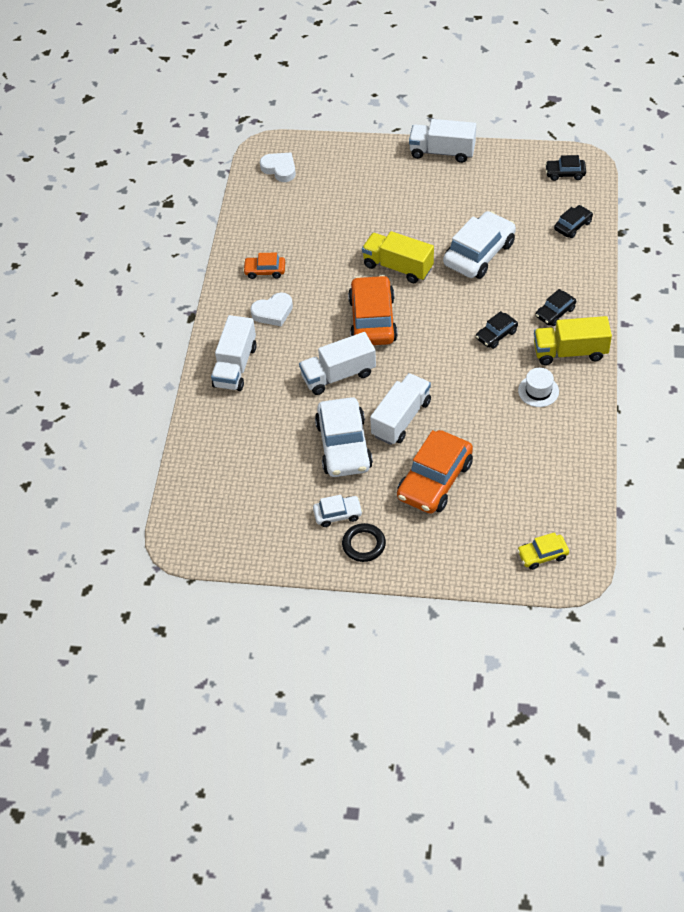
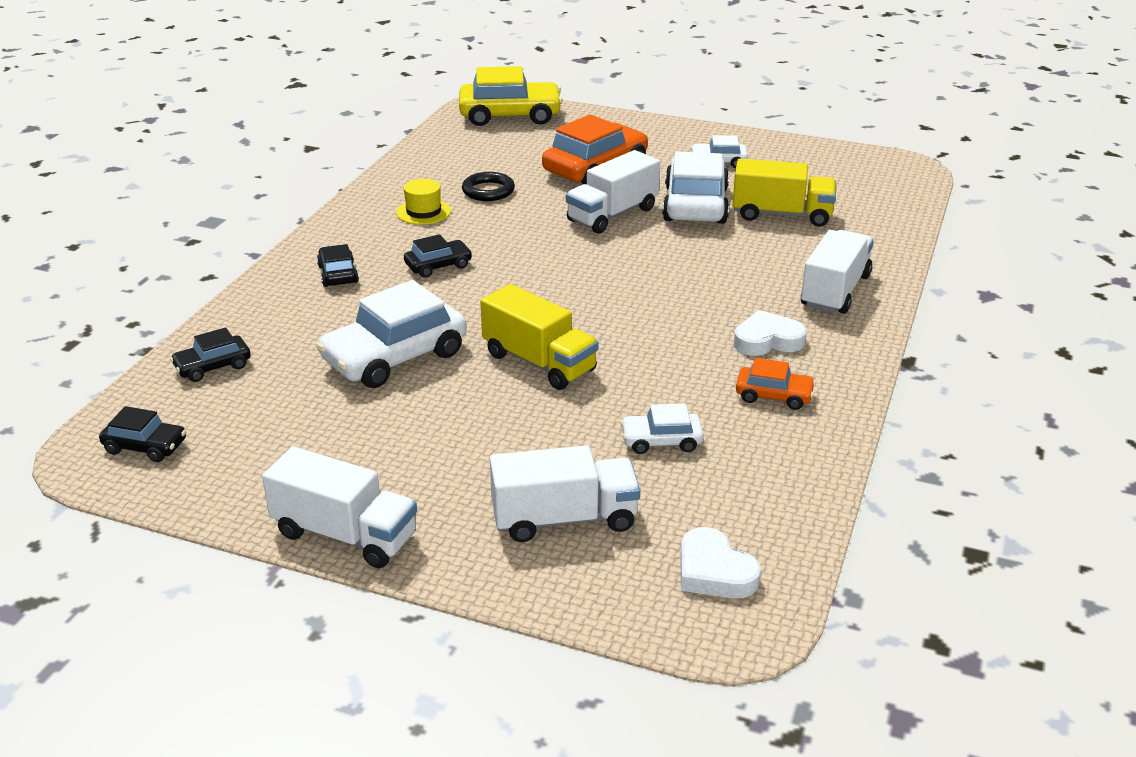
camera: 170 degrees left, 20 degrees down
white truck [299,332,376,395] -> white truck moved to [490,445,640,542]
black ring [342,523,386,562] -> black ring moved to [462,172,515,201]
orange car [348,275,398,345] -> none
yellow car [517,532,569,570] -> yellow car [459,66,563,126], size x1.96
white hat [518,368,559,407] -> yellow hat [396,179,451,225]
yellow truck [534,316,612,365] -> yellow truck moved to [732,158,836,227]
black car [536,289,576,326] -> black car turned 75 degrees counterclockwise [317,244,359,287]
none -> white car [620,403,704,454]

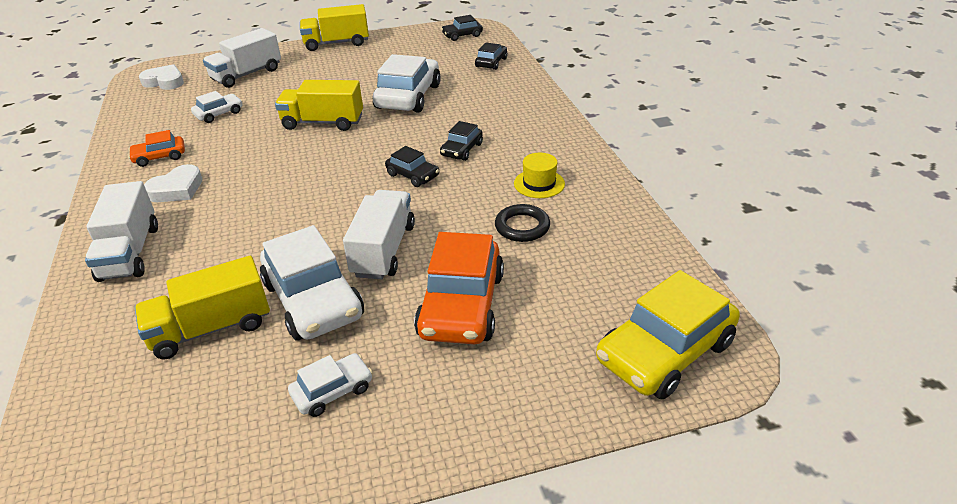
camera: 145 degrees right, 5 degrees up
white truck [262,446,417,568] -> yellow truck [300,4,369,51]
black car [317,244,359,287] -> black car moved to [385,146,439,187]

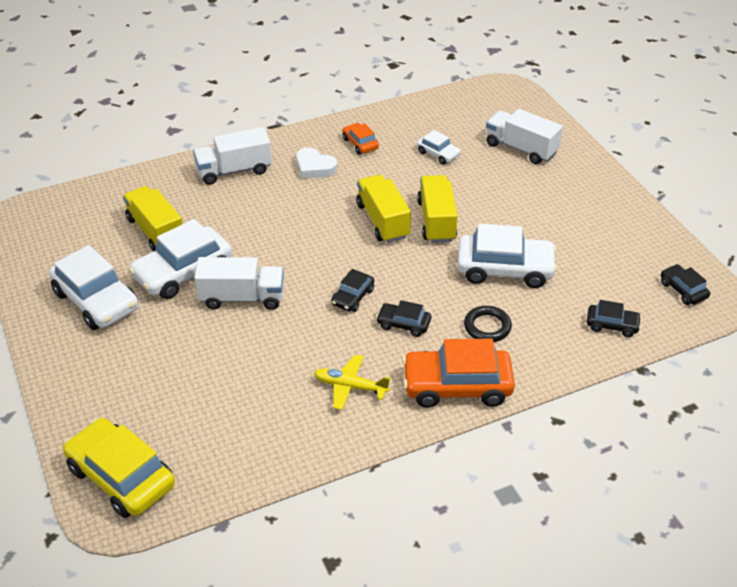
camera: 80 degrees right, 5 degrees up
white heart [139,64,184,90] -> none
white car [288,353,372,417] -> white car [49,245,139,330], size x1.96
yellow truck [300,4,369,51] -> yellow truck moved to [356,175,411,243]
orange car [414,232,504,344] -> orange car moved to [402,339,515,408]
black ring [495,204,550,242] -> black ring moved to [464,306,512,342]
yellow hat [514,153,565,198] -> yellow plane [314,354,390,410]

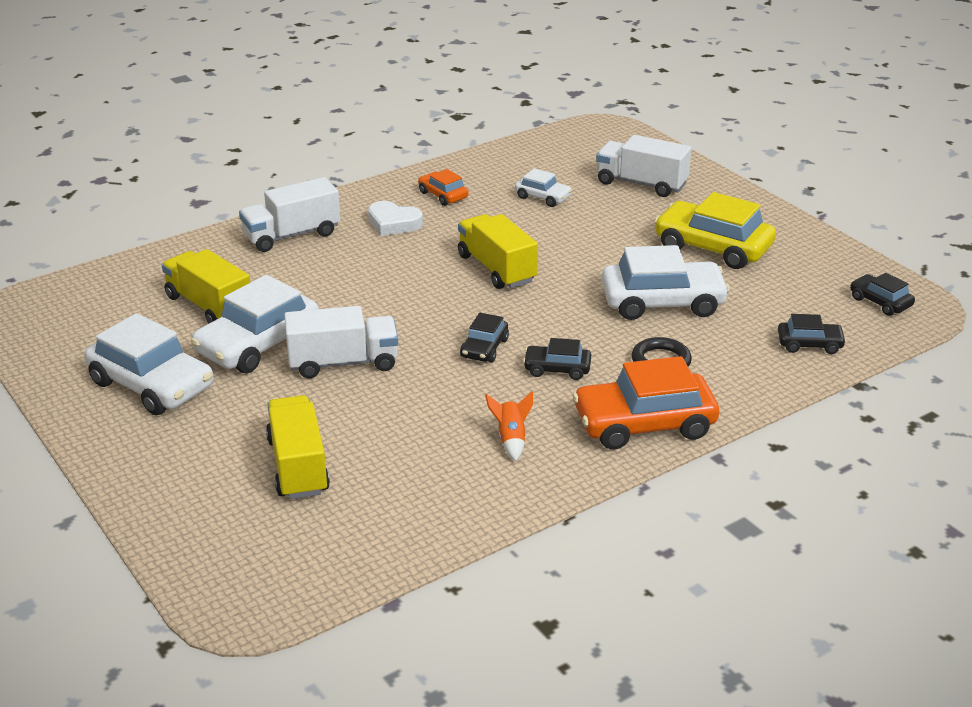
camera: 10 degrees left, 10 degrees down
yellow car [63,418,175,518] -> yellow car moved to [654,192,776,269]
yellow plane [314,354,390,410] -> orange rocket [485,391,533,461]
yellow truck [417,175,457,243] -> yellow truck moved to [266,395,330,499]

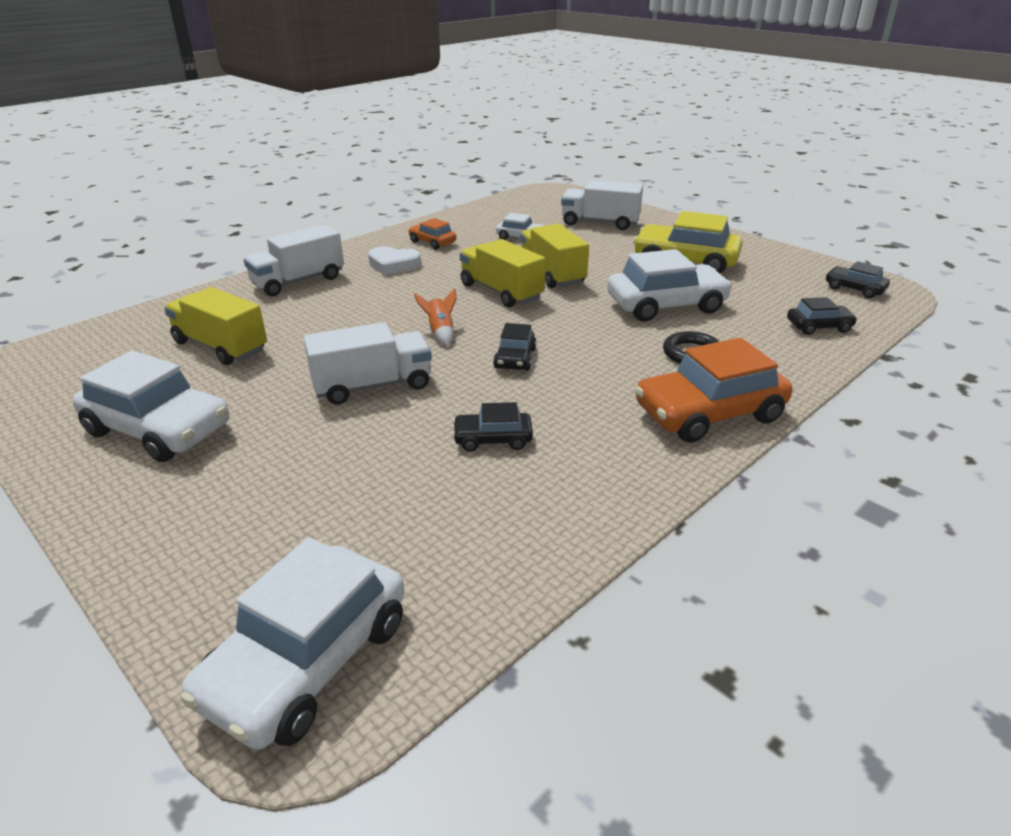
camera: 10 degrees left, 0 degrees up
white car [191,275,319,373] -> white car moved to [180,537,405,750]
yellow truck [266,395,330,499] -> yellow truck moved to [520,224,589,288]
orange rocket [485,391,533,461] -> orange rocket moved to [414,288,457,346]
black car [523,338,591,380] -> black car moved to [452,402,533,452]

